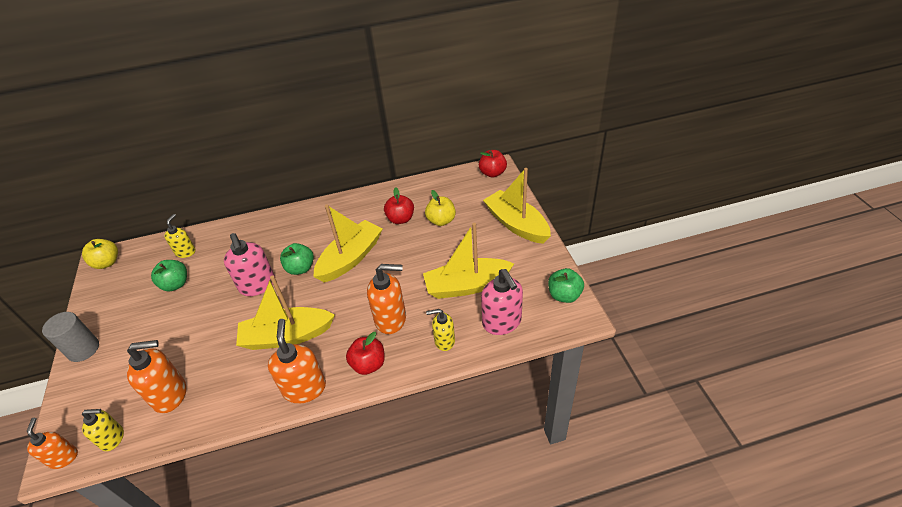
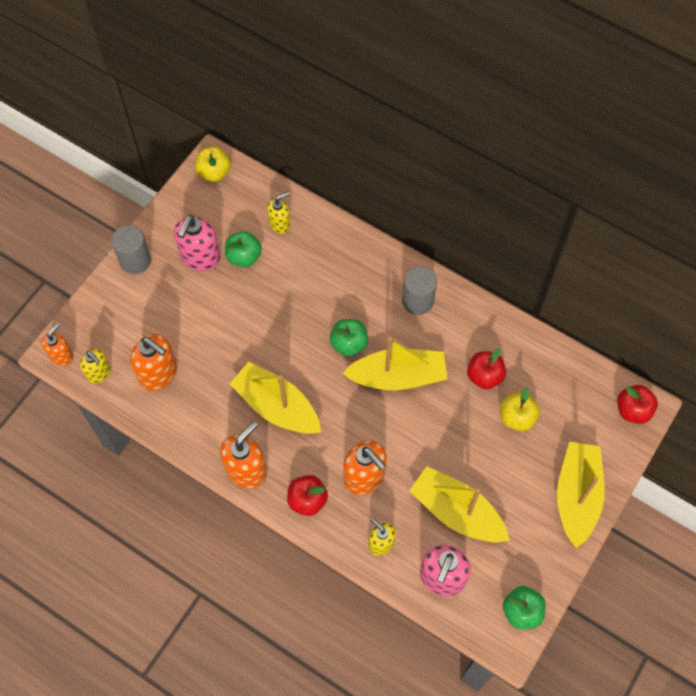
camera: 45 degrees right, 20 degrees up
pink soap dispenser [224,233,275,296] -> pink soap dispenser moved to [174,215,220,271]
none -> grey cylinder [402,266,437,315]

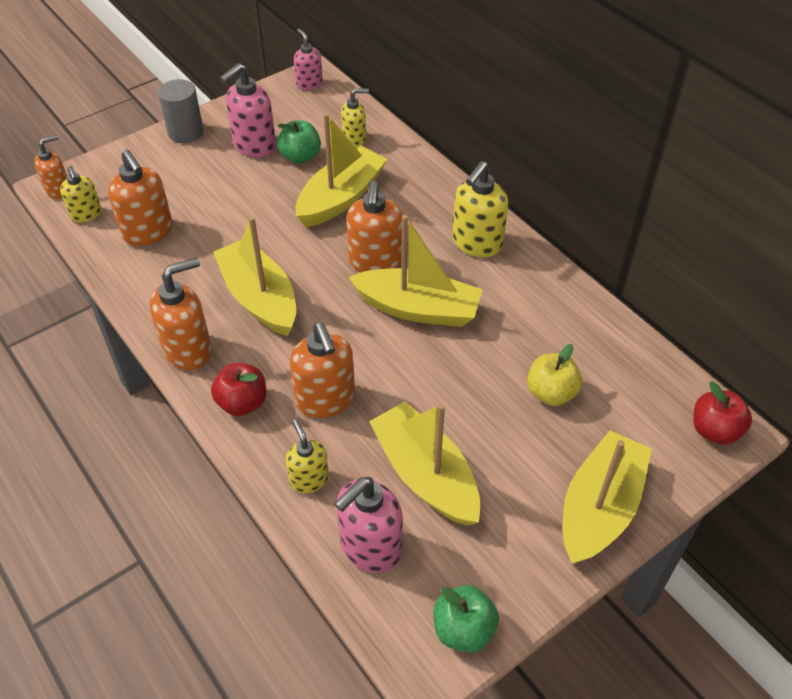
camera: 20 degrees right, 15 degrees down
yellow apple [195,147,231,182] -> pink soap dispenser [294,29,323,90]
green apple [330,319,368,356] -> orange soap dispenser [346,180,403,272]
grey cylinder [402,266,437,315] -> yellow soap dispenser [452,161,508,258]
red apple [467,348,506,389] -> none
none -> yellow boat [296,113,387,227]

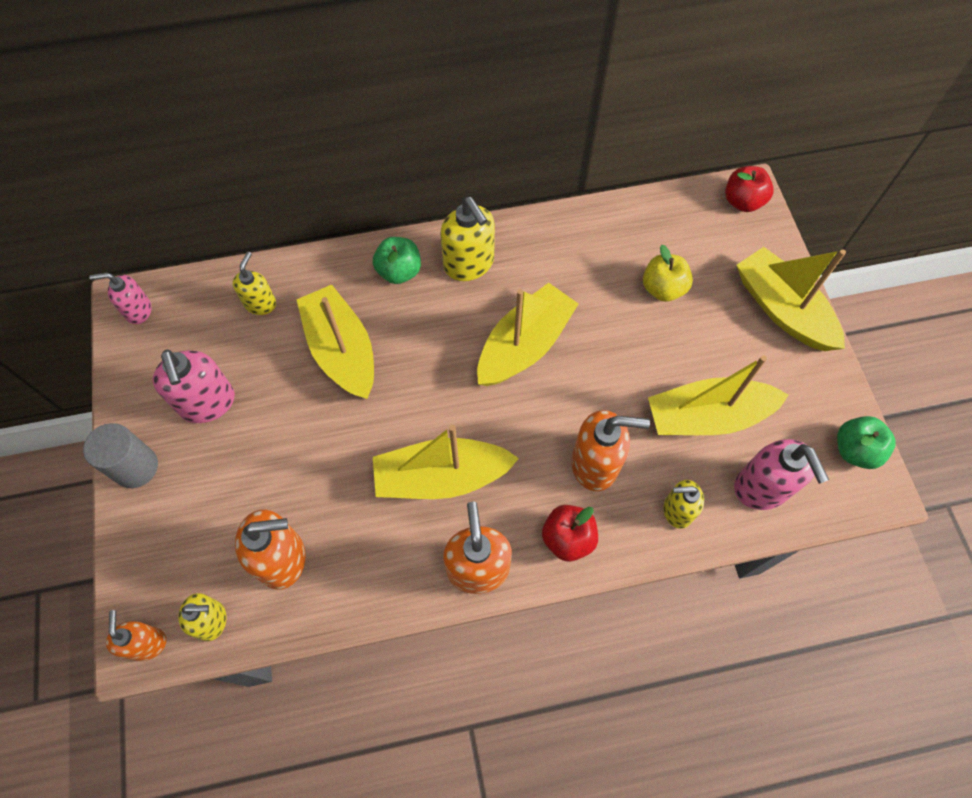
camera: 65 degrees left, 15 degrees up
green apple [277,120,321,164] -> green apple moved to [373,237,421,284]
orange soap dispenser [346,180,403,272] -> none

